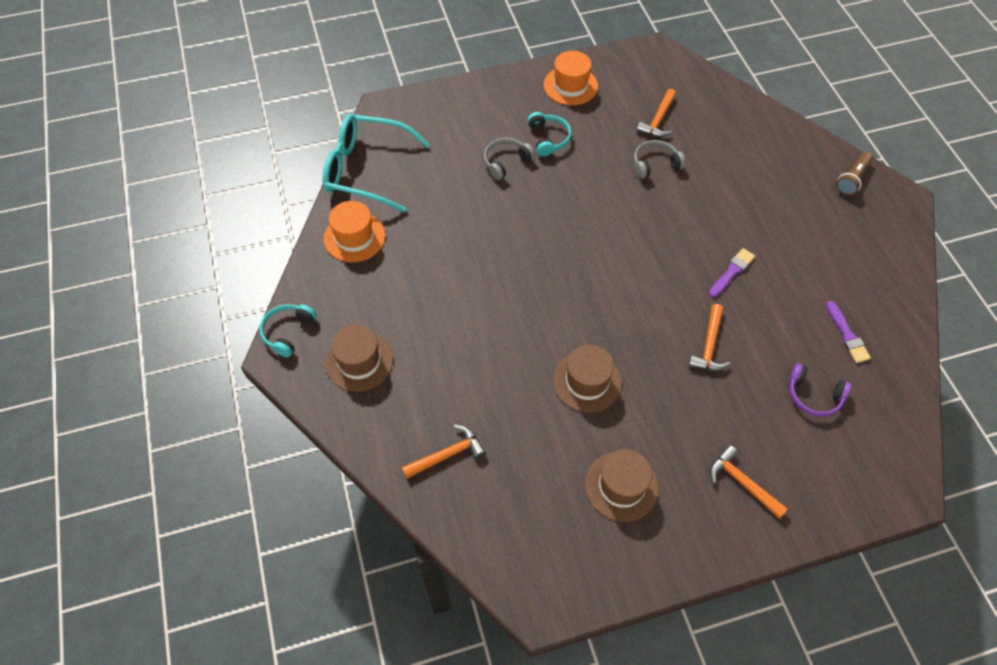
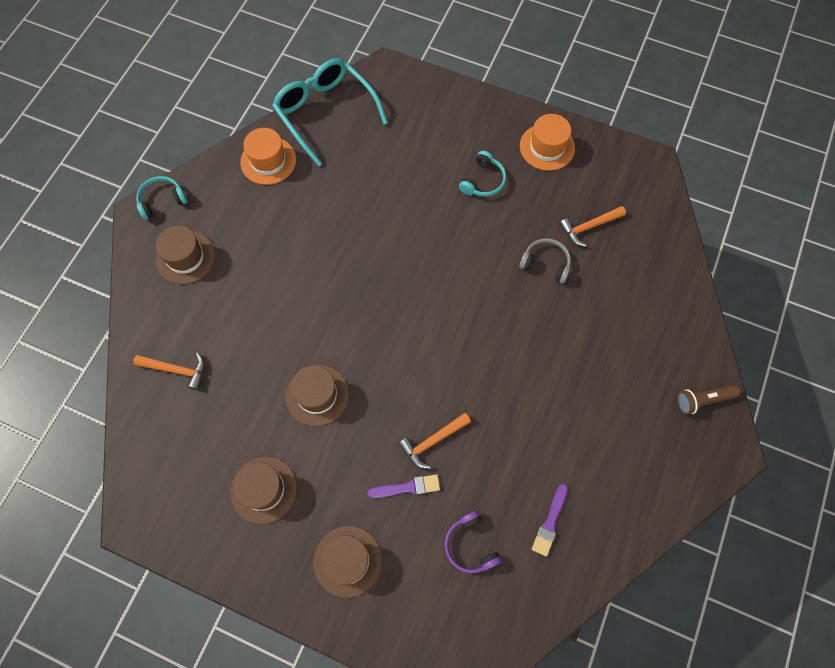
camera: 40 degrees right, 10 degrees up
grey headphones [484,138,535,180] -> none
purple brush [709,248,755,298] -> purple brush moved to [367,474,440,498]
orange hammer [710,445,788,519] -> brown hat [313,526,382,598]

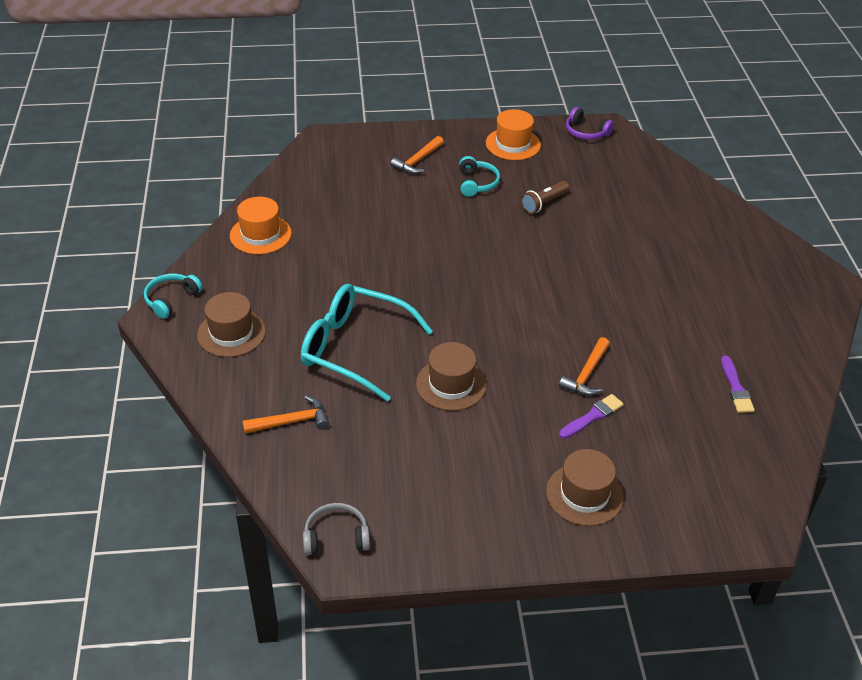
camera: 30 degrees left, 25 degrees down
brown hat [230,457,297,524] -> none
turquoise glasses [272,58,388,166] -> turquoise glasses moved to [301,284,433,402]
purple headphones [444,511,502,573] -> purple headphones moved to [566,107,614,140]
grey headphones [519,238,571,284] -> grey headphones moved to [303,503,370,555]
orange hammer [559,206,626,247] -> orange hammer moved to [390,136,444,174]
brown flashlight [677,385,740,415] -> brown flashlight moved to [521,181,569,214]

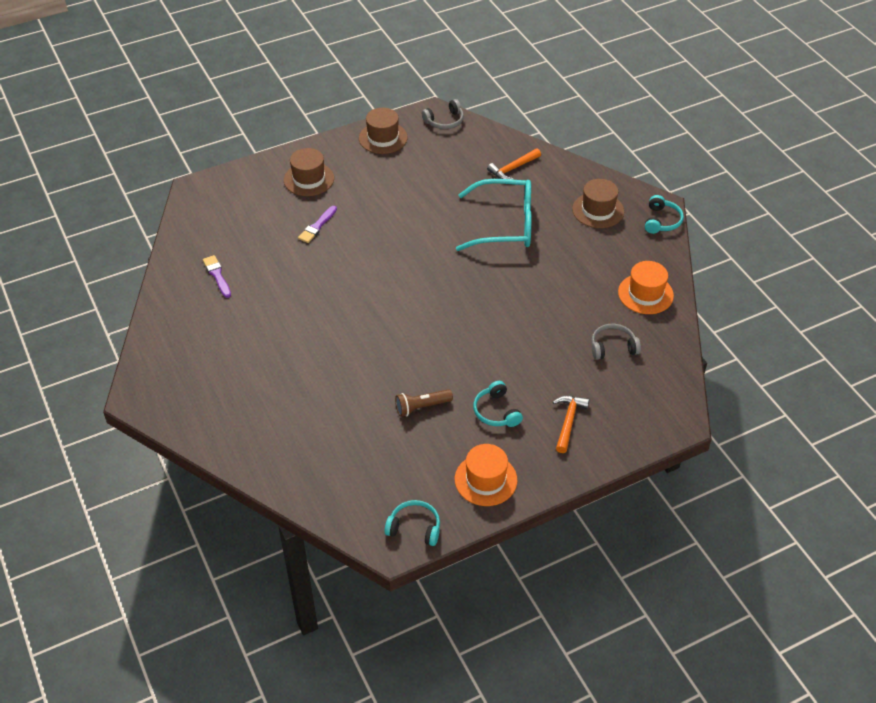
camera: 160 degrees right, 5 degrees up
brown hat [416,342,487,411] -> brown hat moved to [359,108,408,154]
brown flashlight [521,181,569,214] -> brown flashlight turned 135 degrees counterclockwise [395,389,453,417]
orange hammer [559,337,610,396] -> none
purple headphones [566,107,614,140] -> turquoise headphones [384,500,440,546]
none -> grey headphones [591,324,641,360]

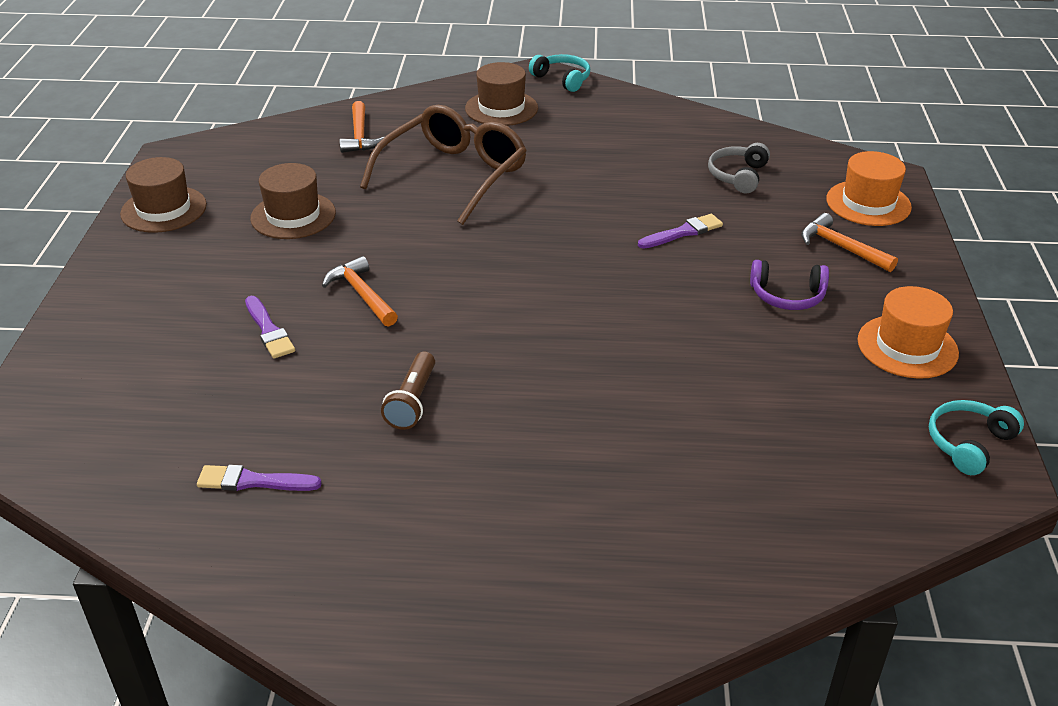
camera: 60 degrees left, 10 degrees down
brown hat [284,148,334,196] -> brown hat moved to [250,163,336,239]
brown flashlight [395,389,453,417] -> brown flashlight moved to [381,352,435,430]
grey headphones [422,99,464,129] -> none
turquoise glasses [456,179,531,251] -> brown glasses [360,105,527,225]
turquoise headphones [473,381,523,427] -> purple headphones [750,260,829,310]
orange hat [618,261,674,314] -> orange hat moved to [826,151,912,226]
none -> orange hammer [322,256,398,327]
none -> purple brush [638,214,723,249]

